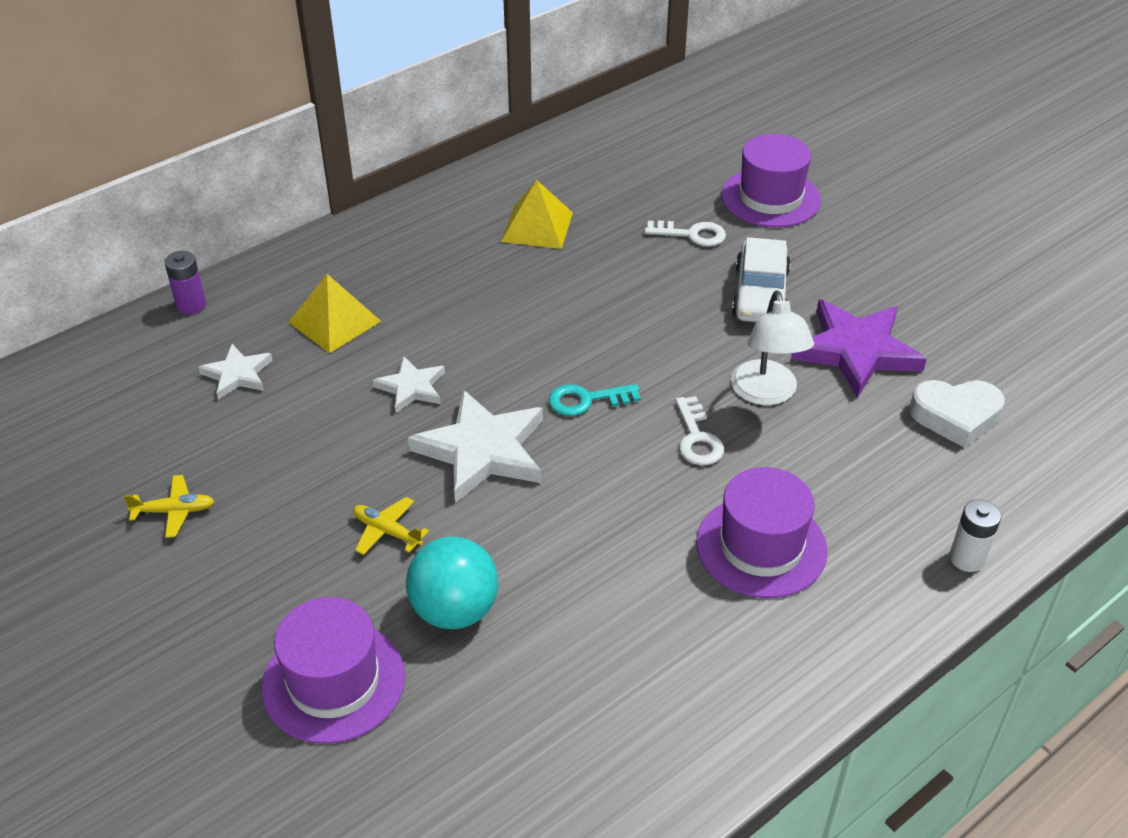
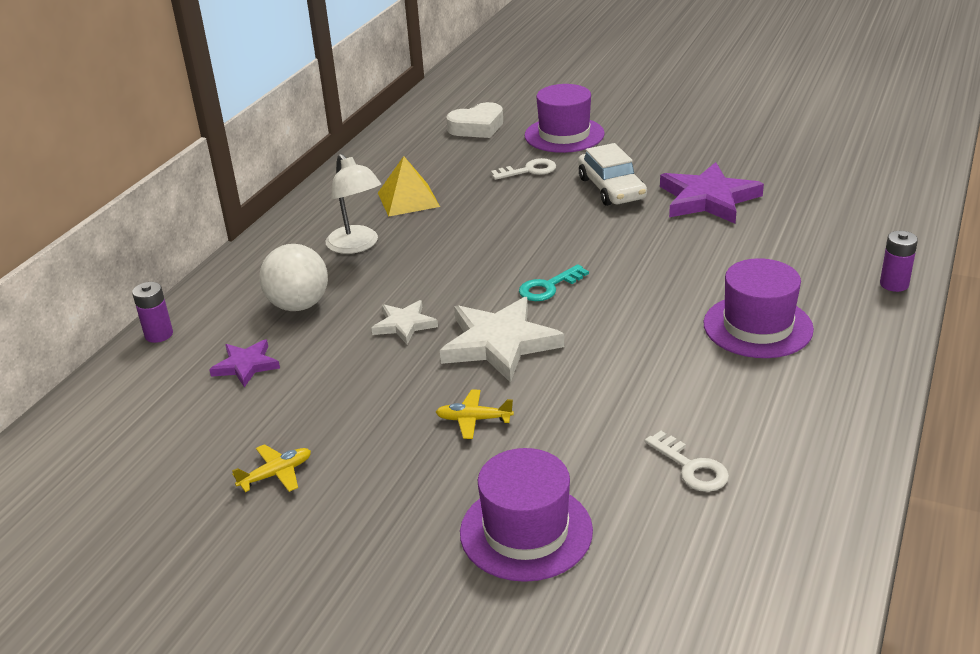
camera: 25 degrees left, 10 degrees down
white star [198,344,272,400] -> purple star [209,339,280,387]
yellow pyramid [288,274,381,353] -> white ball [259,244,328,311]
turquoise ball [406,536,498,629] -> none
white key [675,396,724,465] -> white key moved to [645,431,729,492]
white lamp [731,290,814,405] -> white lamp moved to [326,154,381,254]
white heart [910,380,1005,448] -> white heart moved to [446,102,503,138]
white battery [950,500,1001,572] -> purple battery [880,231,918,292]

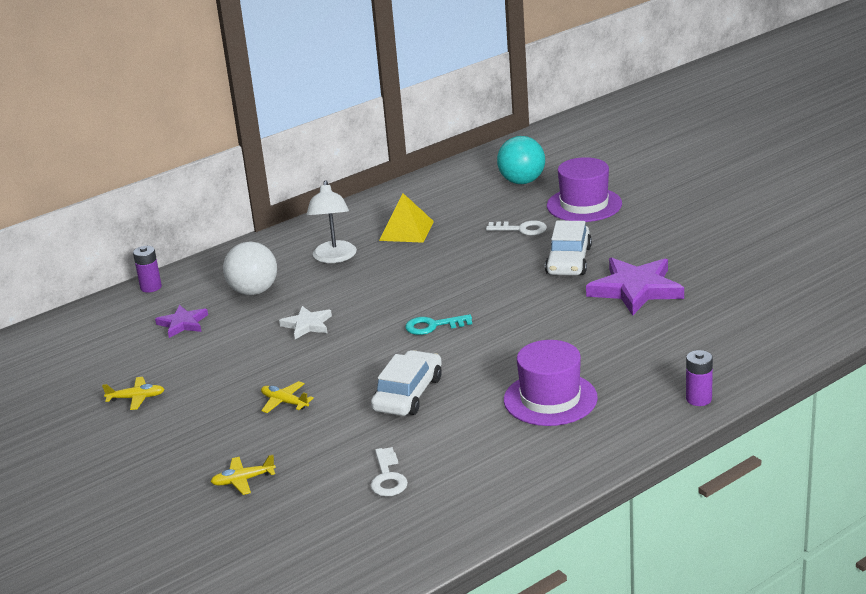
camera: 30 degrees right, 5 degrees down
white star [440,297,564,383] -> none
white heart [446,102,503,138] -> turquoise ball [497,136,545,184]
purple hat [460,448,593,582] -> yellow plane [211,455,276,495]
none -> white car [371,350,442,416]

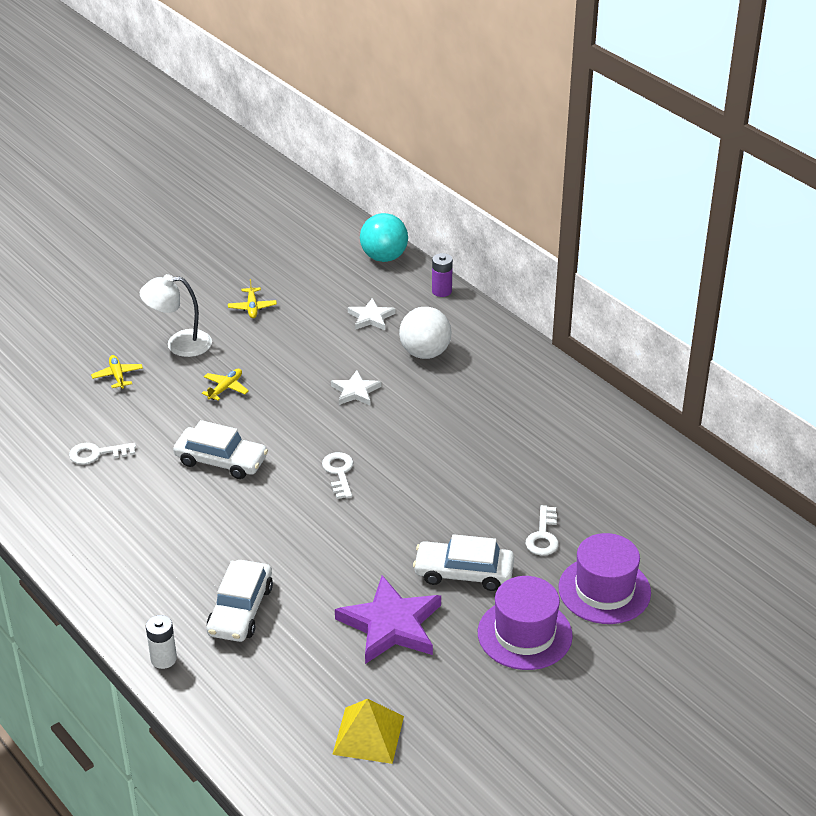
camera: 85 degrees right, 10 degrees up
purple star [155,305,208,338] -> white star [348,298,395,330]
white lamp [307,180,357,263] -> white lamp moved to [140,274,212,357]
yellow pyramid [379,193,434,243] -> yellow pyramid moved to [332,699,404,764]
turquoise key [405,314,472,335] -> white key [322,452,354,499]
turquoise ball [497,136,545,184] -> turquoise ball moved to [360,213,408,262]
purple hat [504,340,598,426] -> purple hat moved to [478,576,573,670]
purple battery [686,350,713,406] -> white battery [146,615,177,669]
none -> white car [207,560,273,642]

